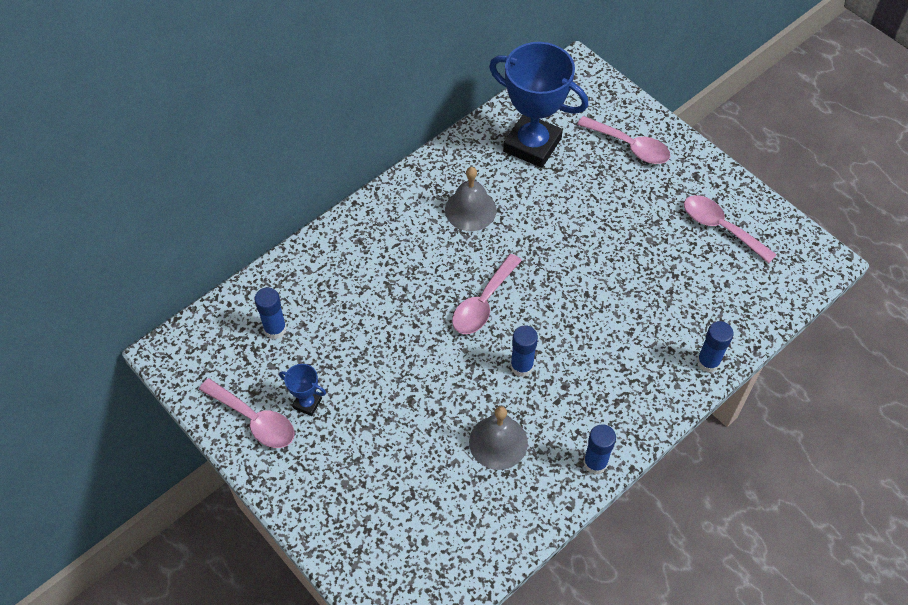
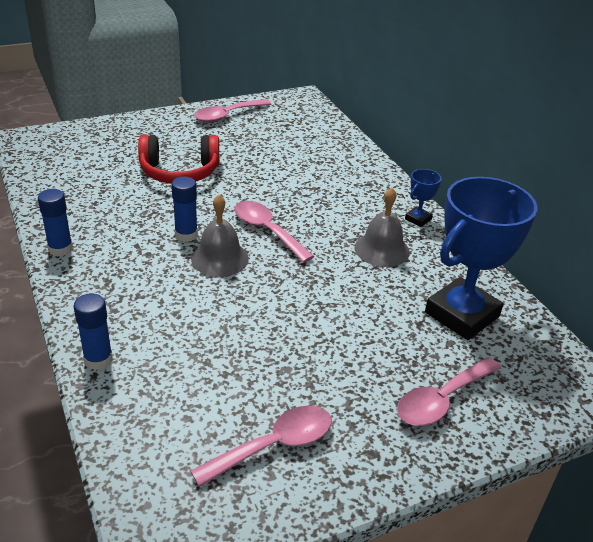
camera: 105 degrees right, 20 degrees down
blue glue stick [254,287,287,339] -> none
blue trophy [279,364,326,416] -> blue trophy moved to [405,169,441,227]
grey bell [469,406,528,470] -> grey bell moved to [191,195,249,277]
none -> red headphones [138,134,219,184]

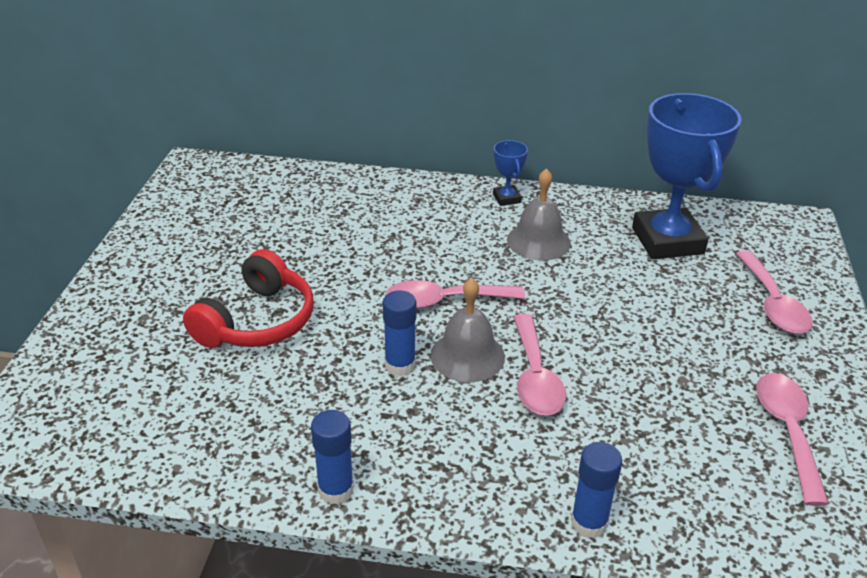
camera: 55 degrees left, 0 degrees up
pink spoon [194,99,271,123] -> pink spoon moved to [513,314,566,415]

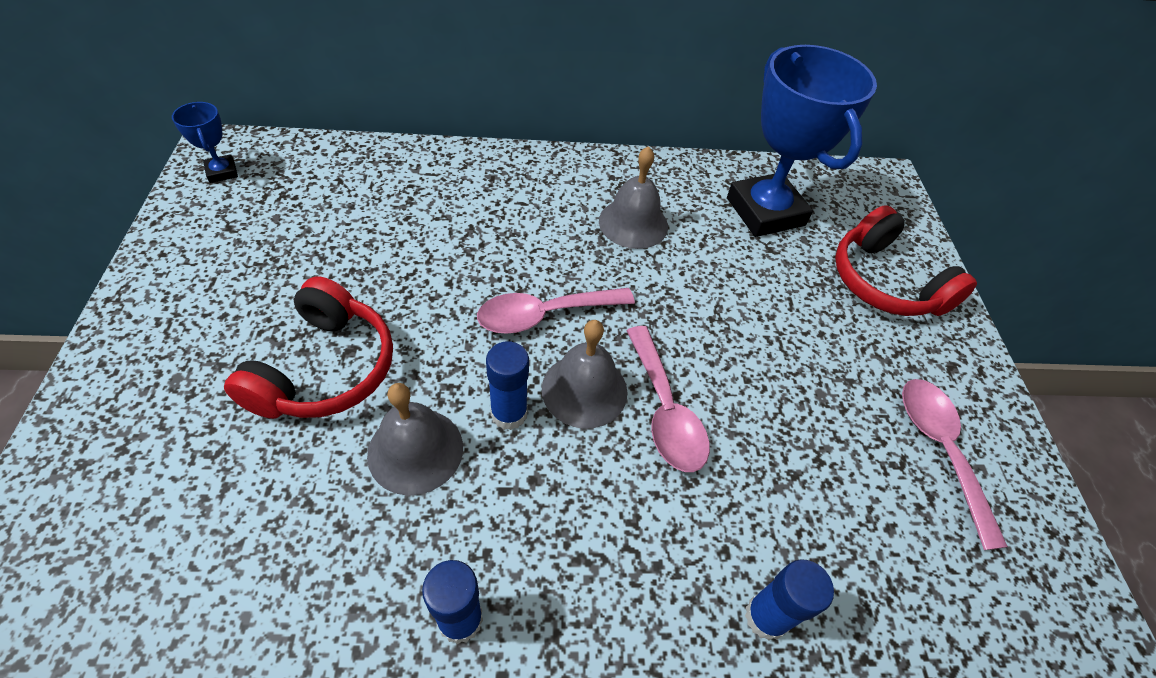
camera: 15 degrees left, 15 degrees up
blue trophy [493,140,528,206] -> blue trophy moved to [172,102,238,183]
pink spoon [736,250,813,334] -> red headphones [835,205,977,316]
none -> grey bell [367,383,463,495]

